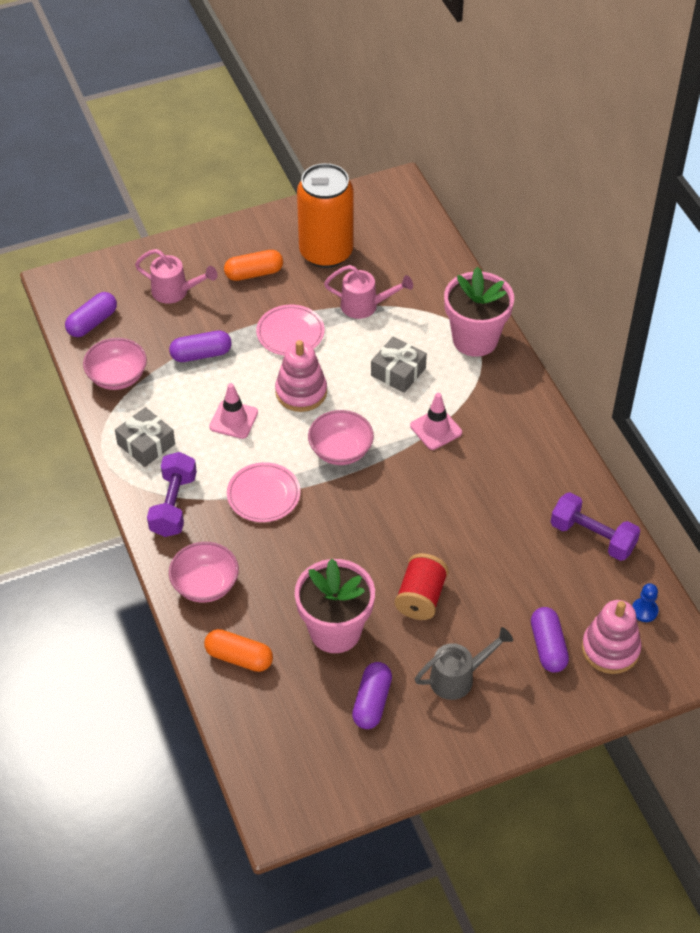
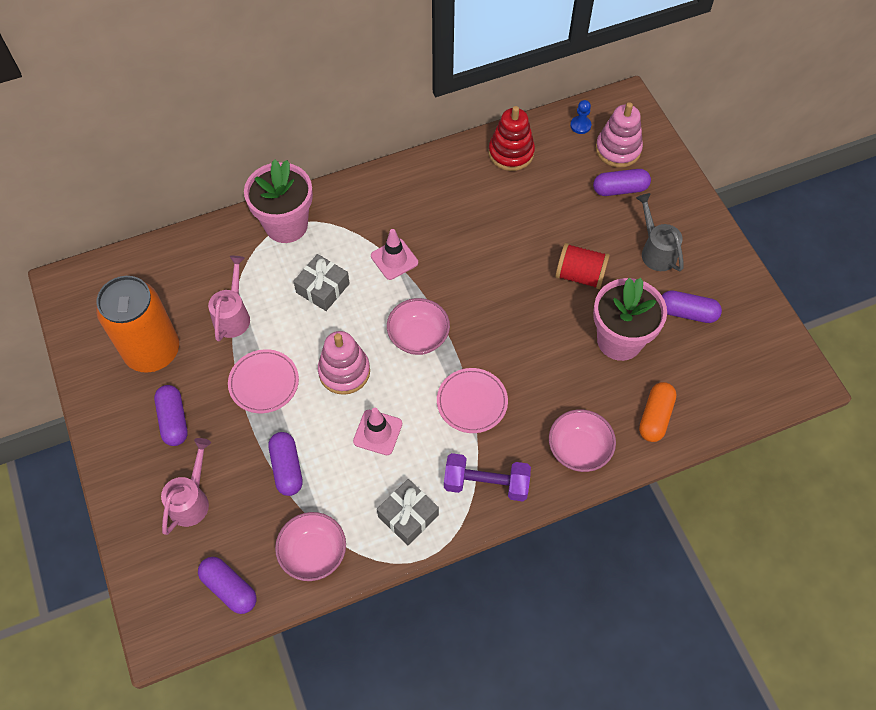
camera: 90 degrees left, 10 degrees up
orange capsule [224,250,283,281] -> purple capsule [154,385,188,446]
purple dumbbell [551,492,640,561] -> red stacking toy [488,106,535,171]

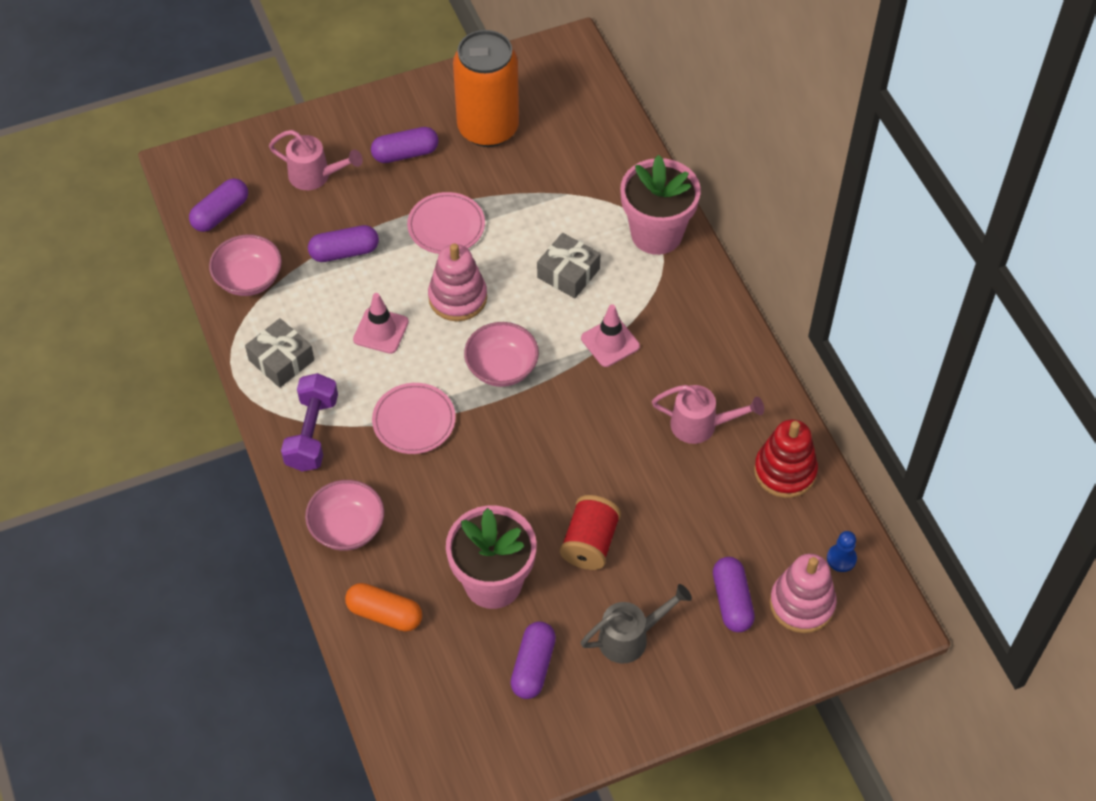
camera: 90 degrees right, 5 degrees down
pink watering can [208,256,250,342] -> pink watering can moved to [652,385,764,444]

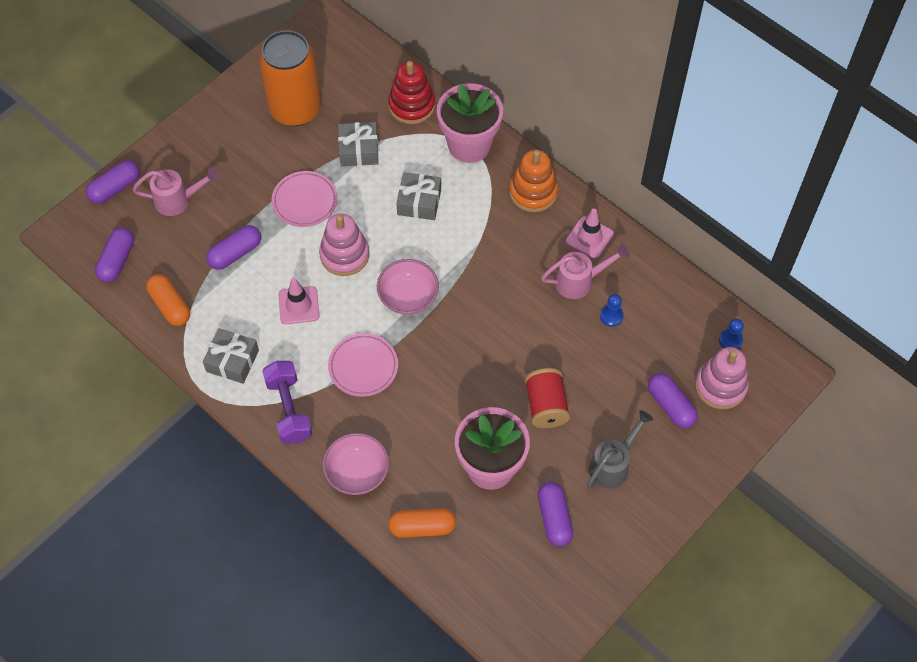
camera: 25 degrees left, 5 degrees up
pink bowl [209,234,282,296] -> orange capsule [146,274,190,326]
purple capsule [371,127,439,163] -> purple capsule moved to [86,160,140,204]
pink traffic cone [581,304,640,367] -> pink traffic cone moved to [566,209,614,259]
red stacking toy [754,419,818,498] -> red stacking toy moved to [388,61,435,124]
none -> grey gift [338,122,379,166]
none -> orange stacking toy [509,150,558,212]
none -> blue pawn [600,294,624,327]

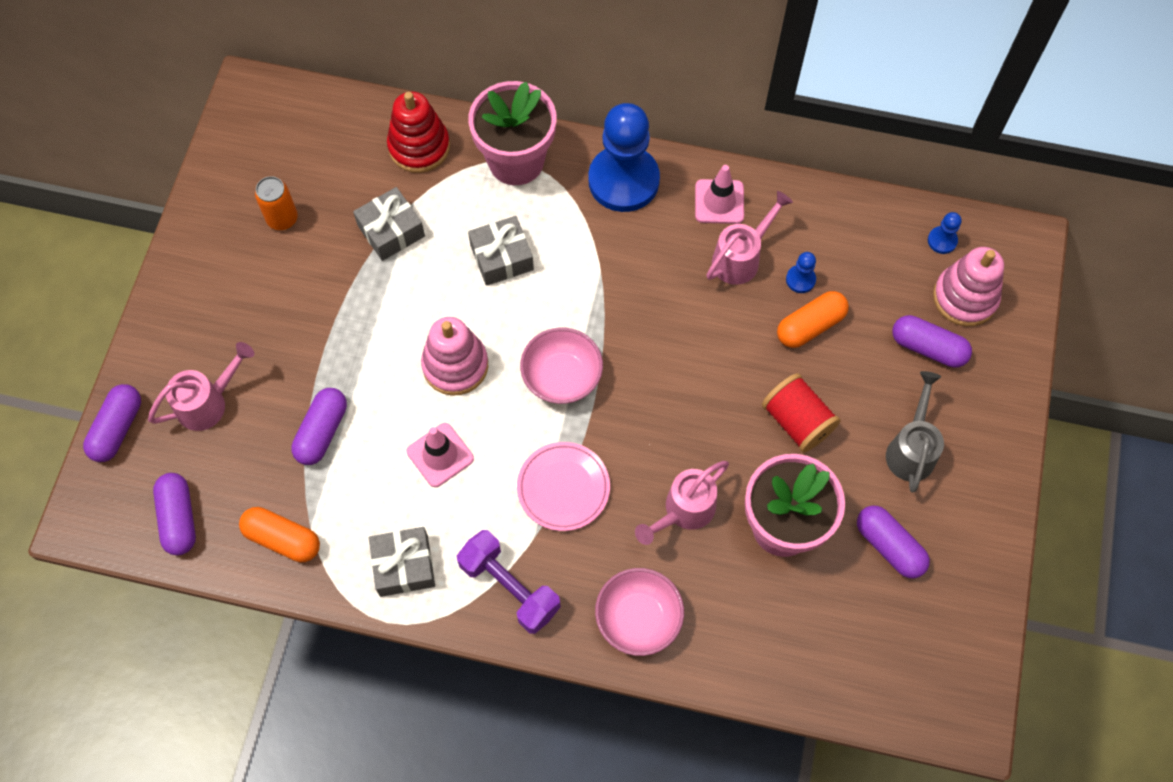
camera: 30 degrees left, 5 degrees up
orange can [259,30,321,126] -> orange can [255,176,298,230], size x0.46
pink plate [272,171,338,227] -> none
orange capsule [388,508,456,538] -> orange capsule moved to [777,291,849,348]
orange stacking toy [509,150,558,212] -> blue pawn [588,103,660,212]
none -> pink watering can [635,461,729,545]

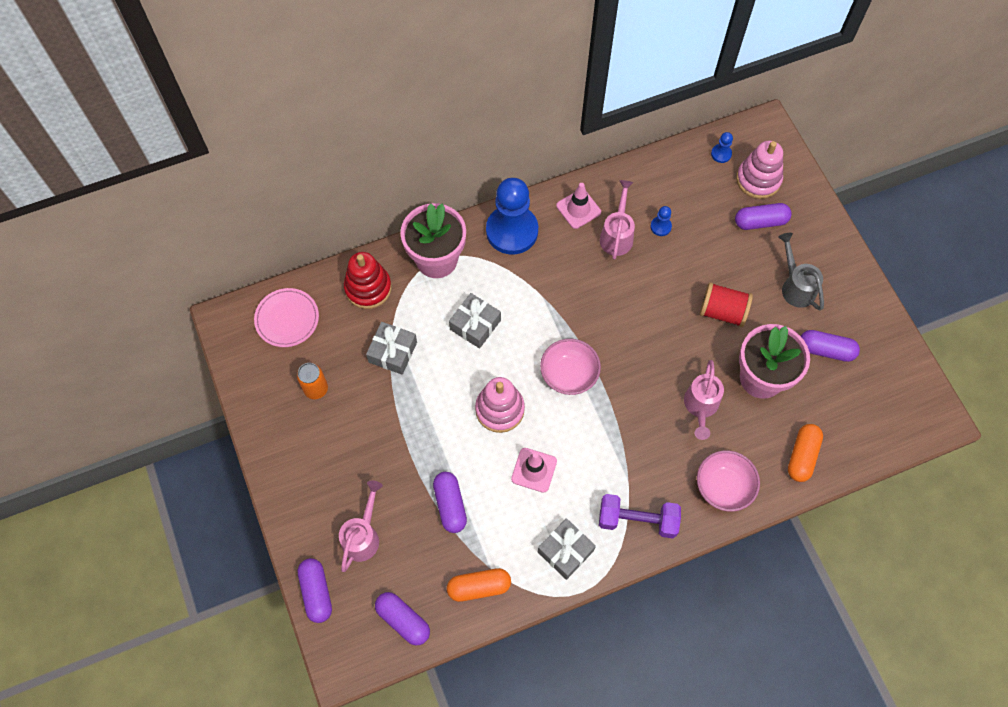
camera: 35 degrees left, 0 degrees up
pink plate [517,442,610,531] -> pink plate moved to [254,288,319,347]
orange capsule [777,291,849,348] -> orange capsule moved to [788,424,823,482]

